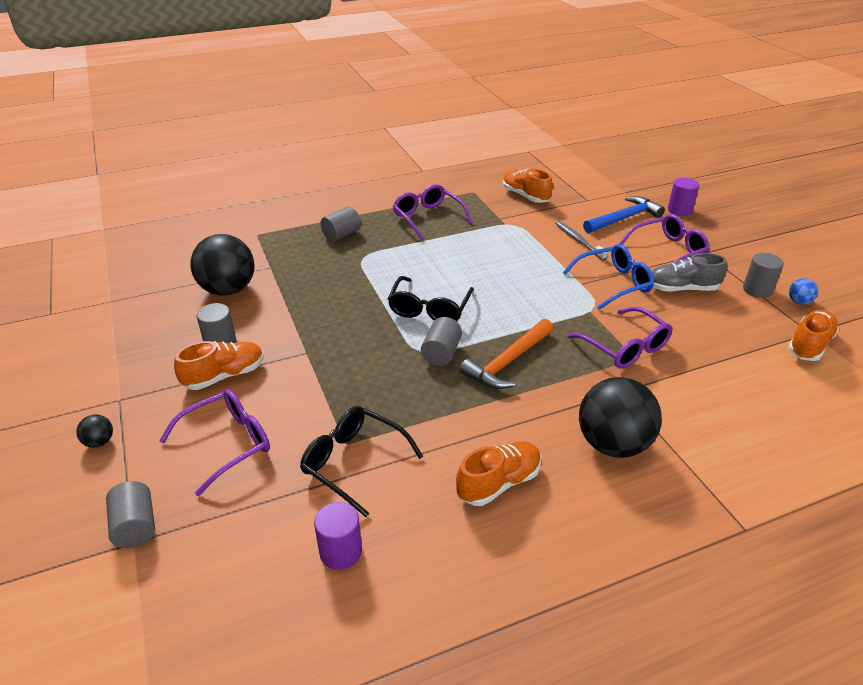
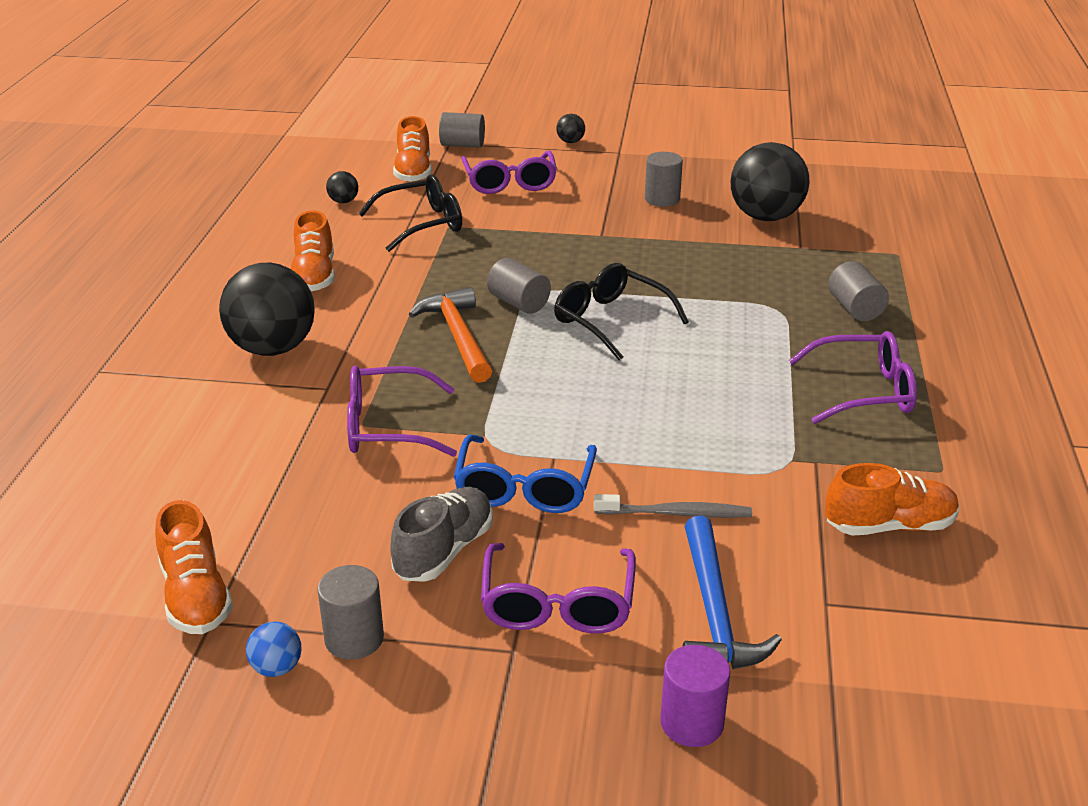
camera: 120 degrees right, 5 degrees down
orange shoe [174,341,263,390] -> orange shoe moved to [393,116,432,182]
purple cylinder [314,502,362,570] -> black ball [326,171,358,203]

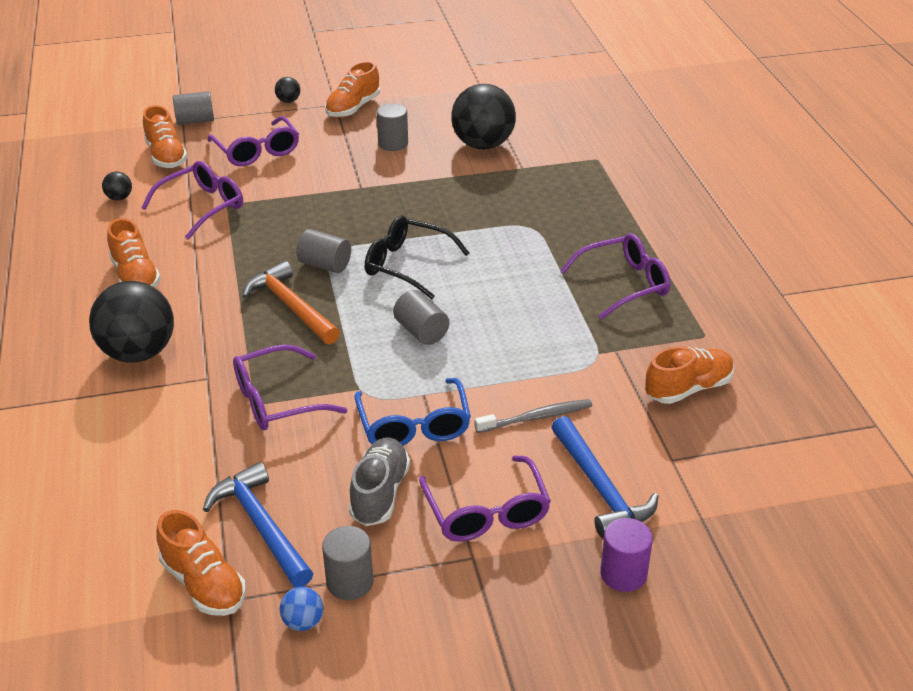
camera: 20 degrees left, 5 degrees up
black glasses [358,175,462,252] -> purple glasses [141,161,243,240]
grey cylinder [828,261,889,321] -> grey cylinder moved to [393,290,449,345]
none -> blue hammer [203,462,313,587]
none -> orange shoe [325,61,380,117]

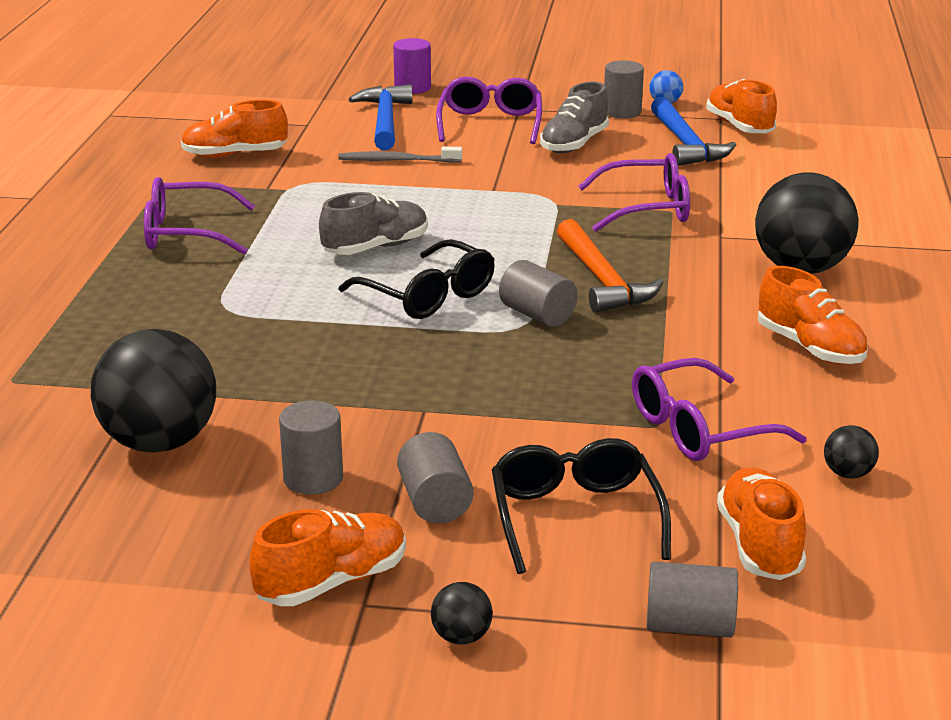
camera: 160 degrees left, 10 degrees down
orange shoe [107,218,161,288] -> orange shoe turned 150 degrees clockwise [758,266,868,364]
purple glasses [208,116,299,167] -> black glasses [492,438,671,574]
blue glasses [354,378,471,445] -> none
grey cylinder [393,290,449,345] -> grey cylinder moved to [397,432,474,523]
none -> grey shoe [319,192,428,255]

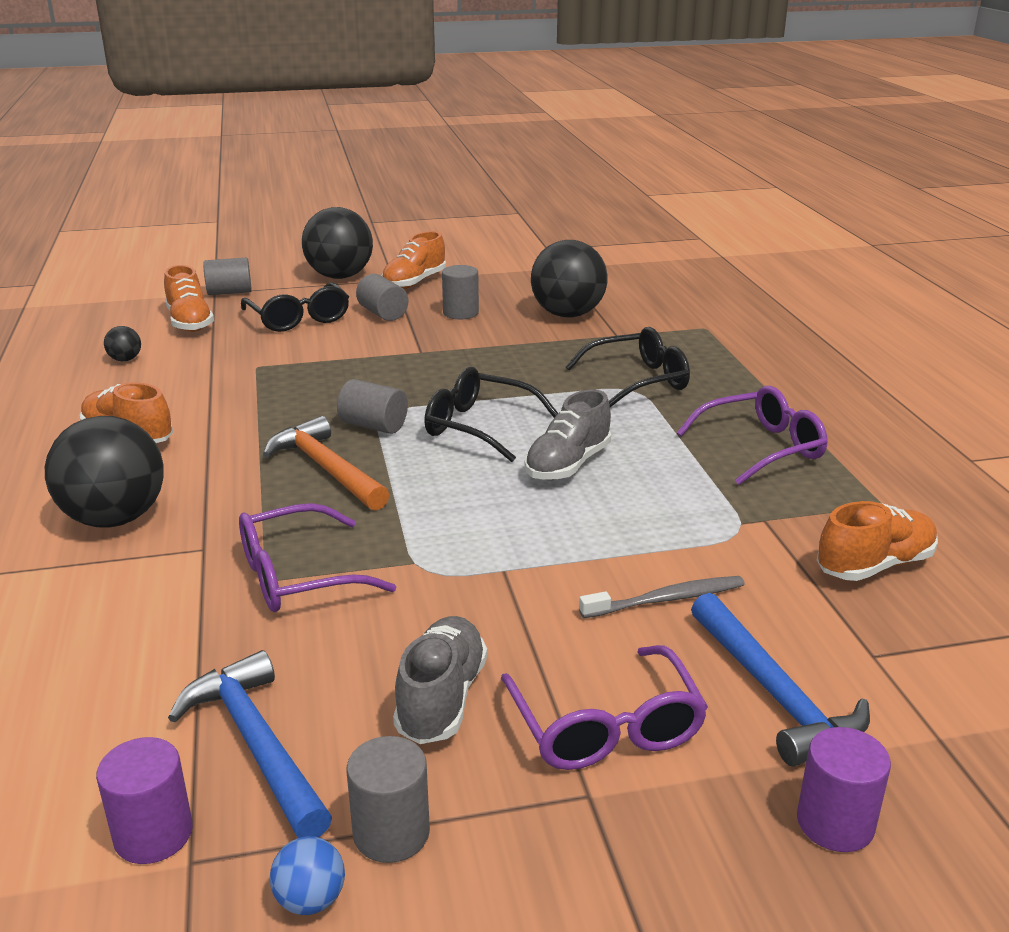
camera: 160 degrees right, 0 degrees up
black ball [431,582,493,644] -> black ball [302,207,373,279], size x2.37
purple glasses [632,358,807,461] -> none
orange shoe [706,79,777,133] -> purple cylinder [96,737,193,864]
none -> black glasses [565,327,690,407]

